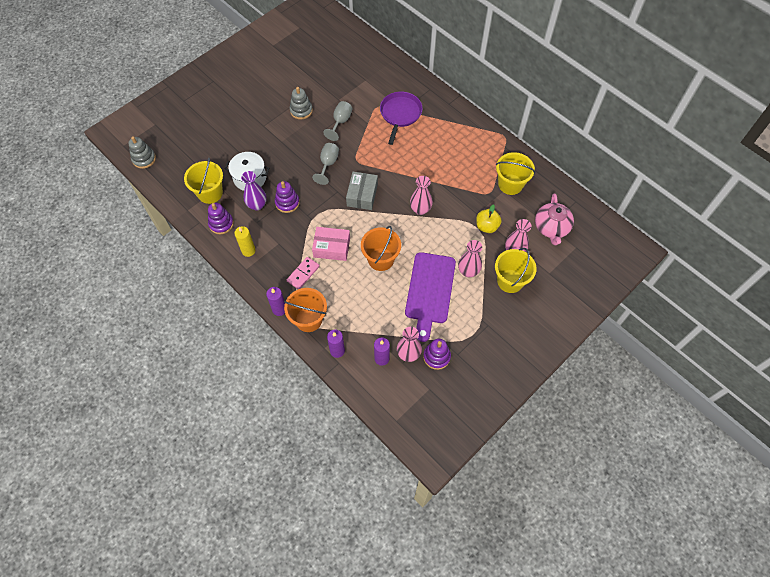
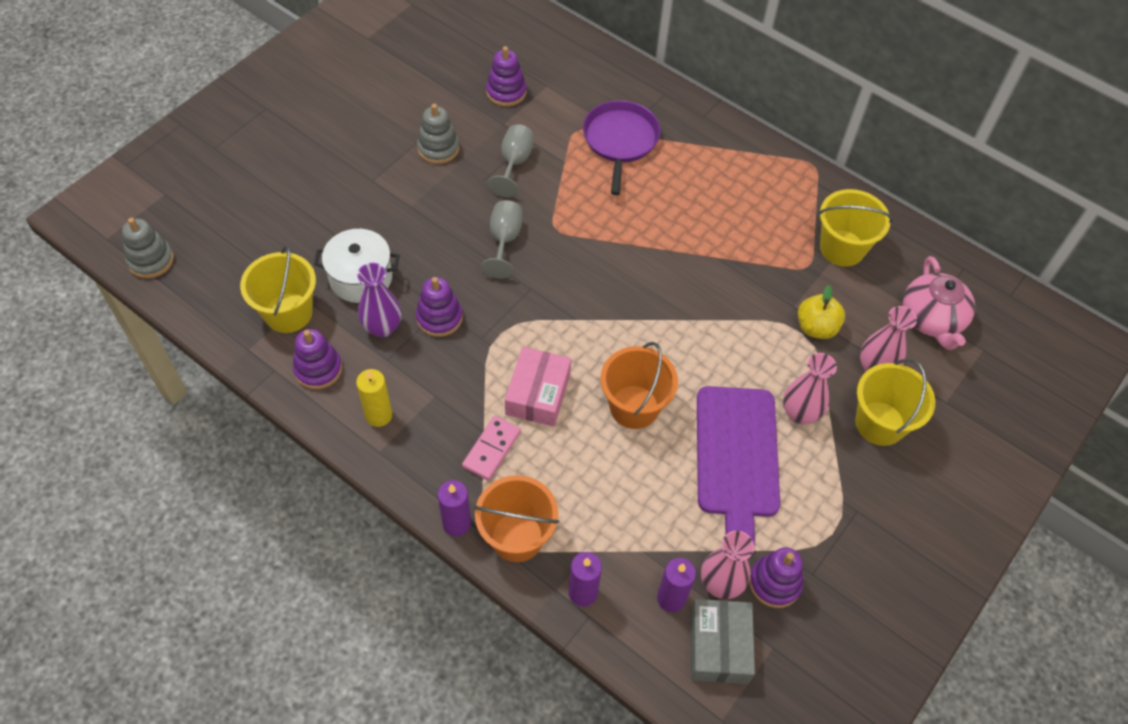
camera: 10 degrees left, 5 degrees down
pink box [312,227,350,261] -> pink box turned 75 degrees counterclockwise [505,347,571,426]
grey box [346,172,378,210] -> grey box moved to [690,599,755,684]
pink vase [410,176,433,215] -> none
none -> purple stacking toy [486,46,526,106]

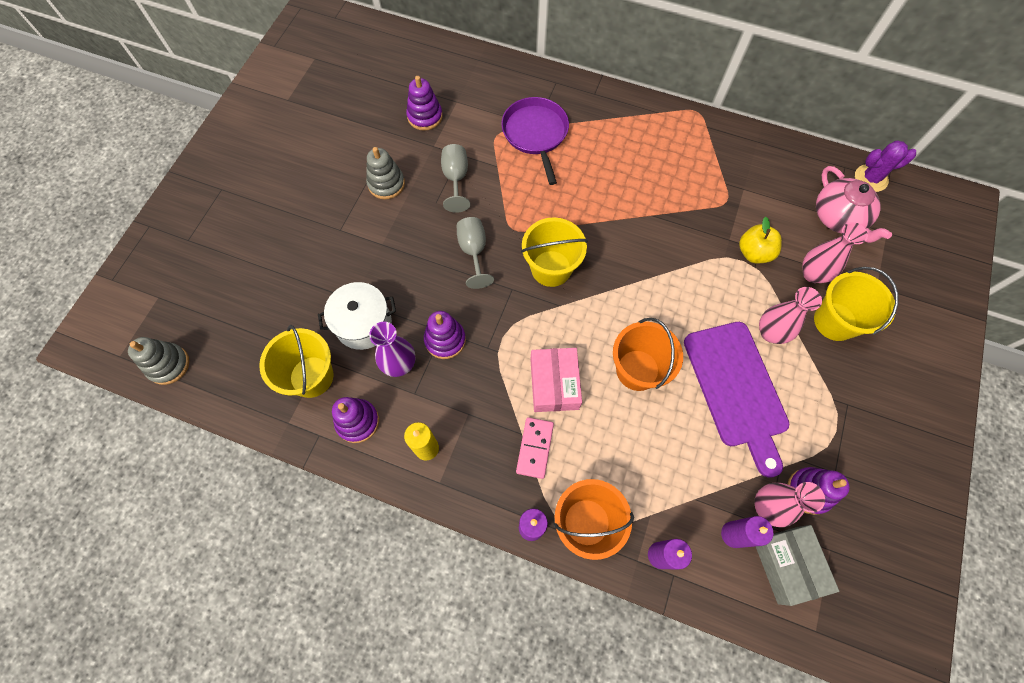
camera: 15 degrees left, 10 degrees up
yellow bucket [818,189,893,267] -> yellow bucket moved to [521,217,588,287]
none -> purple cactus [855,140,916,192]

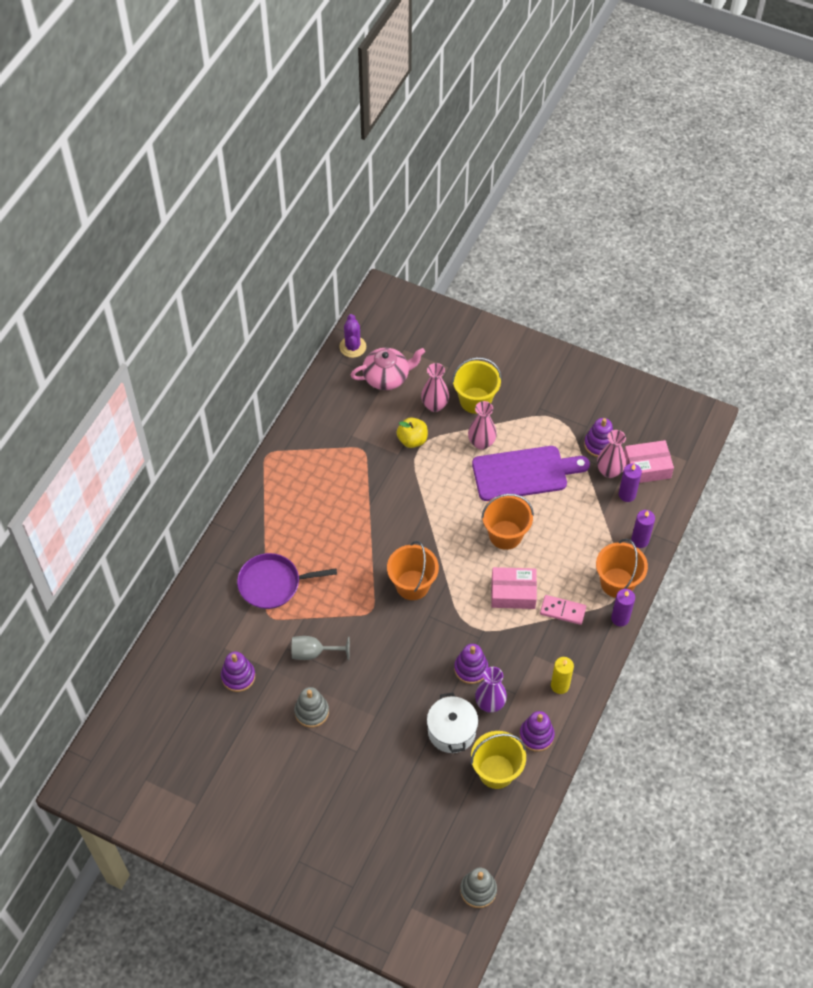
camera: 85 degrees left, 10 degrees down
grey goblet [456,217,494,289] -> none
yellow bucket [521,217,588,287] -> orange bucket [387,541,439,600]
grey box [756,525,839,606] -> pink box [624,440,674,483]

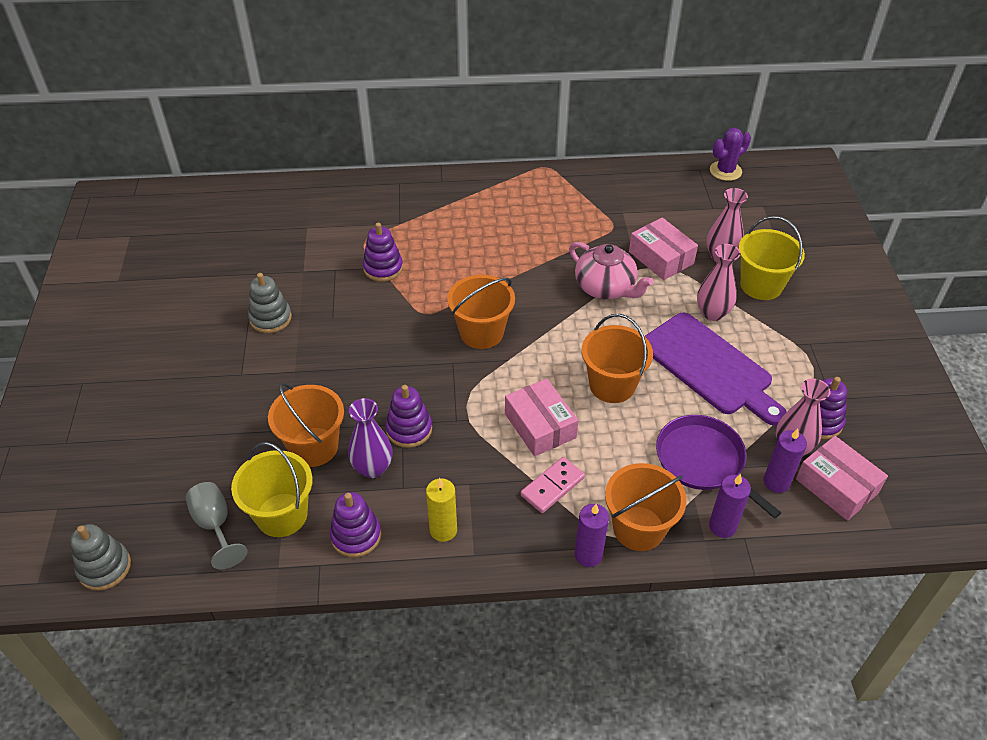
camera: 60 degrees right, 10 degrees down
purple stacking toy [221,652,255,692] -> purple stacking toy moved to [363,223,403,282]
purple pan [237,553,337,609] -> purple pan moved to [656,415,781,519]
grey goblet [292,636,350,660] -> grey goblet moved to [186,482,248,569]
pink teapot [351,348,425,390] -> pink teapot moved to [569,242,654,299]
yellow apple [396,418,428,448] -> pink box [629,217,698,280]
white pot [427,693,478,753] -> orange bucket [268,383,344,467]
pink domino [540,595,586,625] -> pink domino turned 60 degrees clockwise [521,457,585,513]

